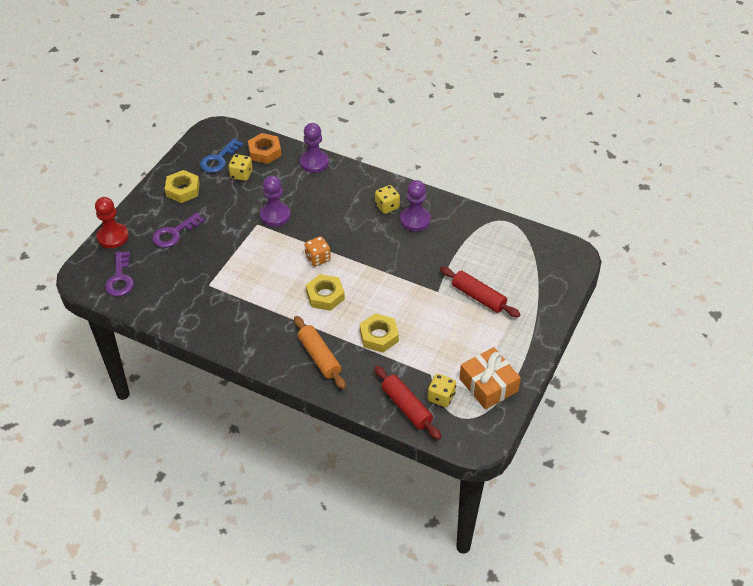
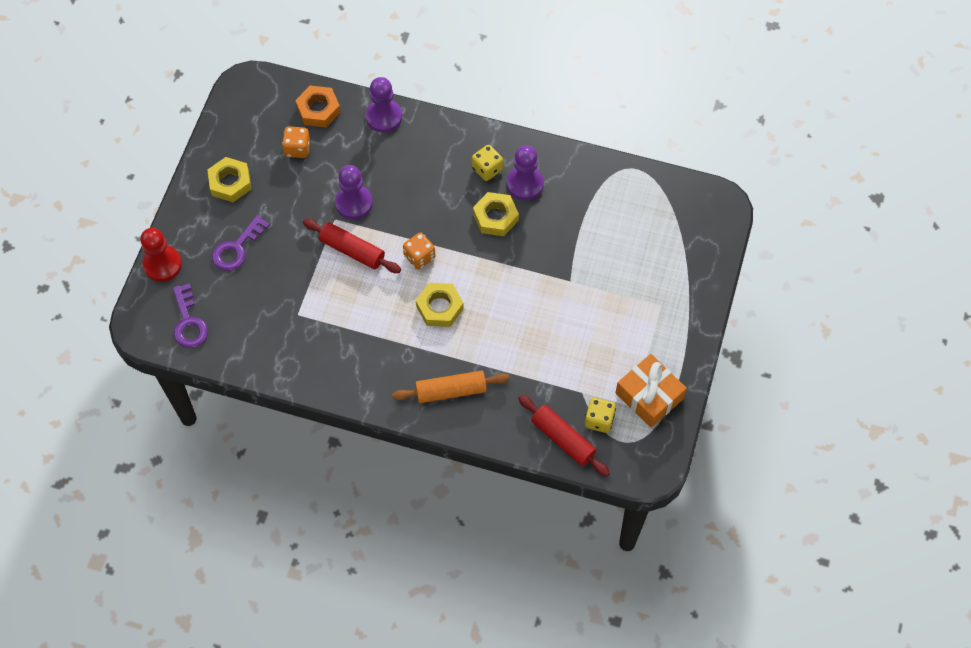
camera: 10 degrees left, 15 degrees up
blue key [200,139,243,173] -> none
yellow dice [228,154,253,181] -> orange dice [282,126,310,158]
orange rolling pin [294,316,346,389] -> orange rolling pin turned 60 degrees counterclockwise [392,371,510,403]
yellow nut [360,313,399,352] -> yellow nut moved to [473,192,519,236]
red rolling pin [440,266,521,318] -> red rolling pin moved to [303,219,401,273]

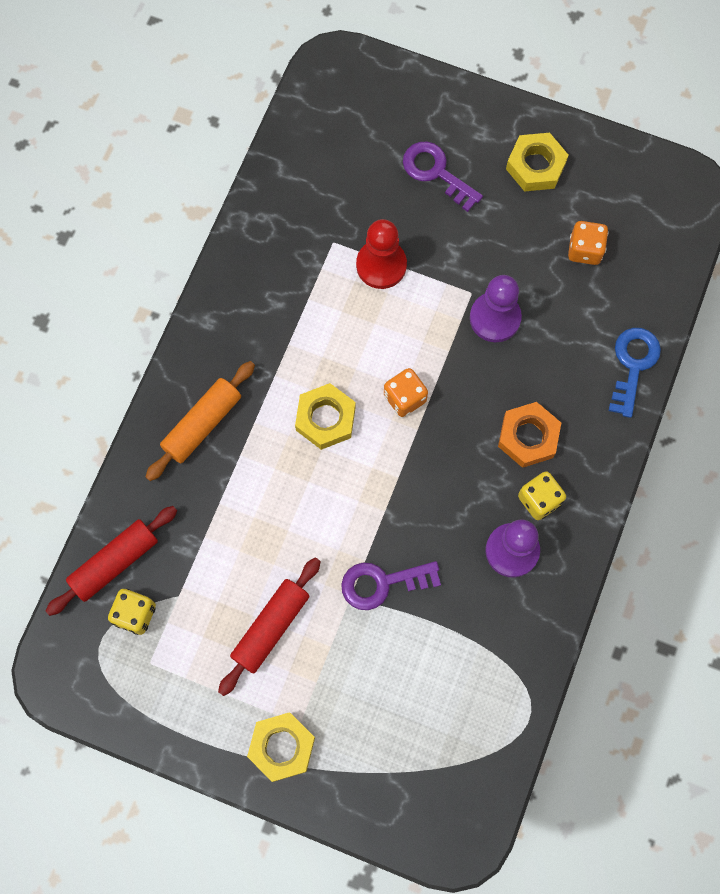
camera: 95 degrees right, 10 degrees up
red pawn [140,228,182,282] -> red pawn moved to [356,219,407,289]
purple key [173,283,208,348] -> purple key moved to [341,561,441,610]
orange nut [295,85,341,127] -> orange nut moved to [498,402,561,468]
red rolling pin [303,219,401,273] -> red rolling pin moved to [218,558,321,696]
purple pawn [366,77,402,132] -> blue key [609,328,661,418]
orange rolling pin [392,371,510,403] -> orange rolling pin turned 45 degrees clockwise [145,361,255,481]
yellow nut [473,192,519,236] -> yellow nut moved to [247,712,315,782]
orange gift [615,354,687,428] -> none

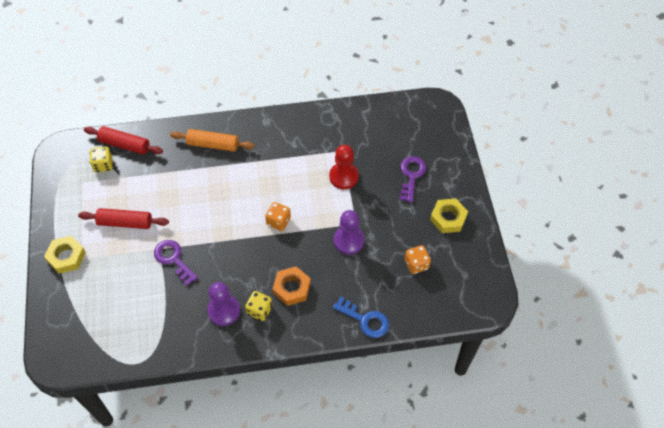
camera: 60 degrees right, 15 degrees down
yellow nut [295,383,356,450] -> none
blue key [609,328,661,418] -> blue key turned 45 degrees clockwise [333,296,389,338]

